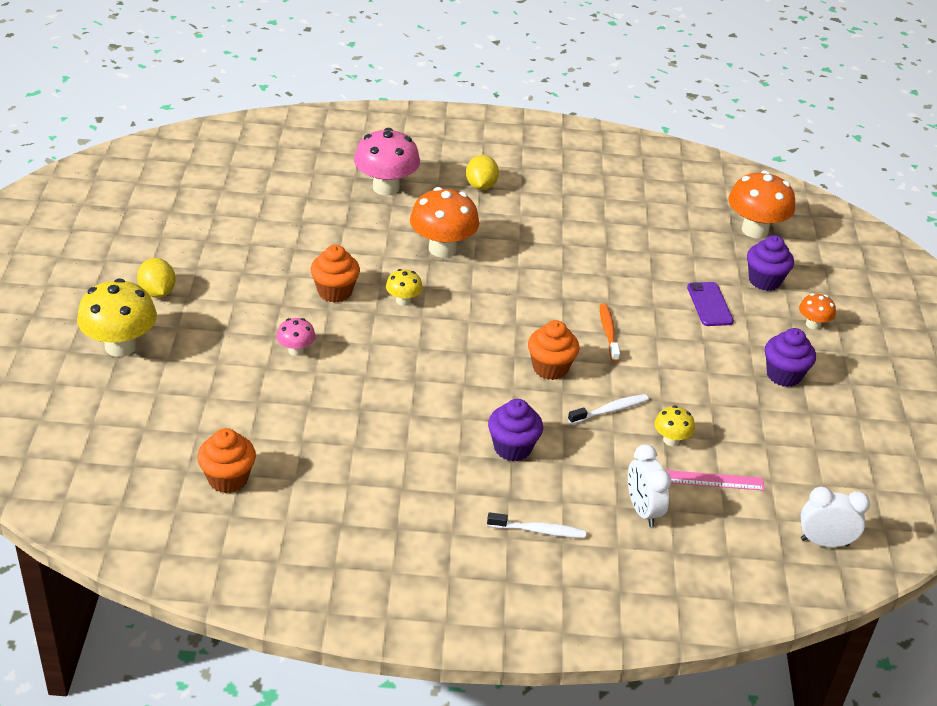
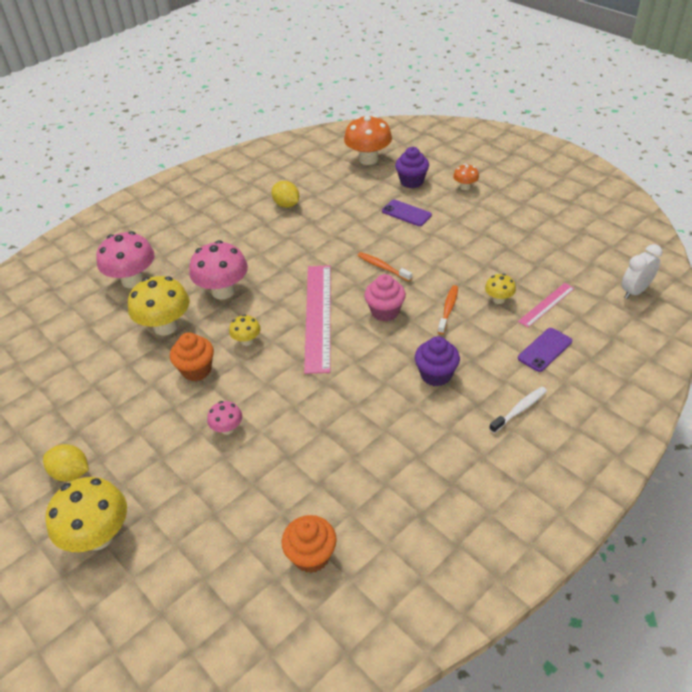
camera: 40 degrees left, 5 degrees up
orange mushroom [410,187,479,258] -> pink mushroom [189,240,248,299]
yellow lemon [466,155,499,190] -> yellow lemon moved to [271,181,299,208]
orange cupcake [528,320,579,380] -> pink cupcake [364,274,406,322]
white toothbrush [568,394,649,424] -> orange toothbrush [438,285,458,334]
white clock [628,444,671,527] -> purple phone [518,328,572,372]
purple cupcake [765,328,816,387] -> none
none -> yellow mushroom [128,276,190,336]
none -> pink ruler [304,265,331,374]

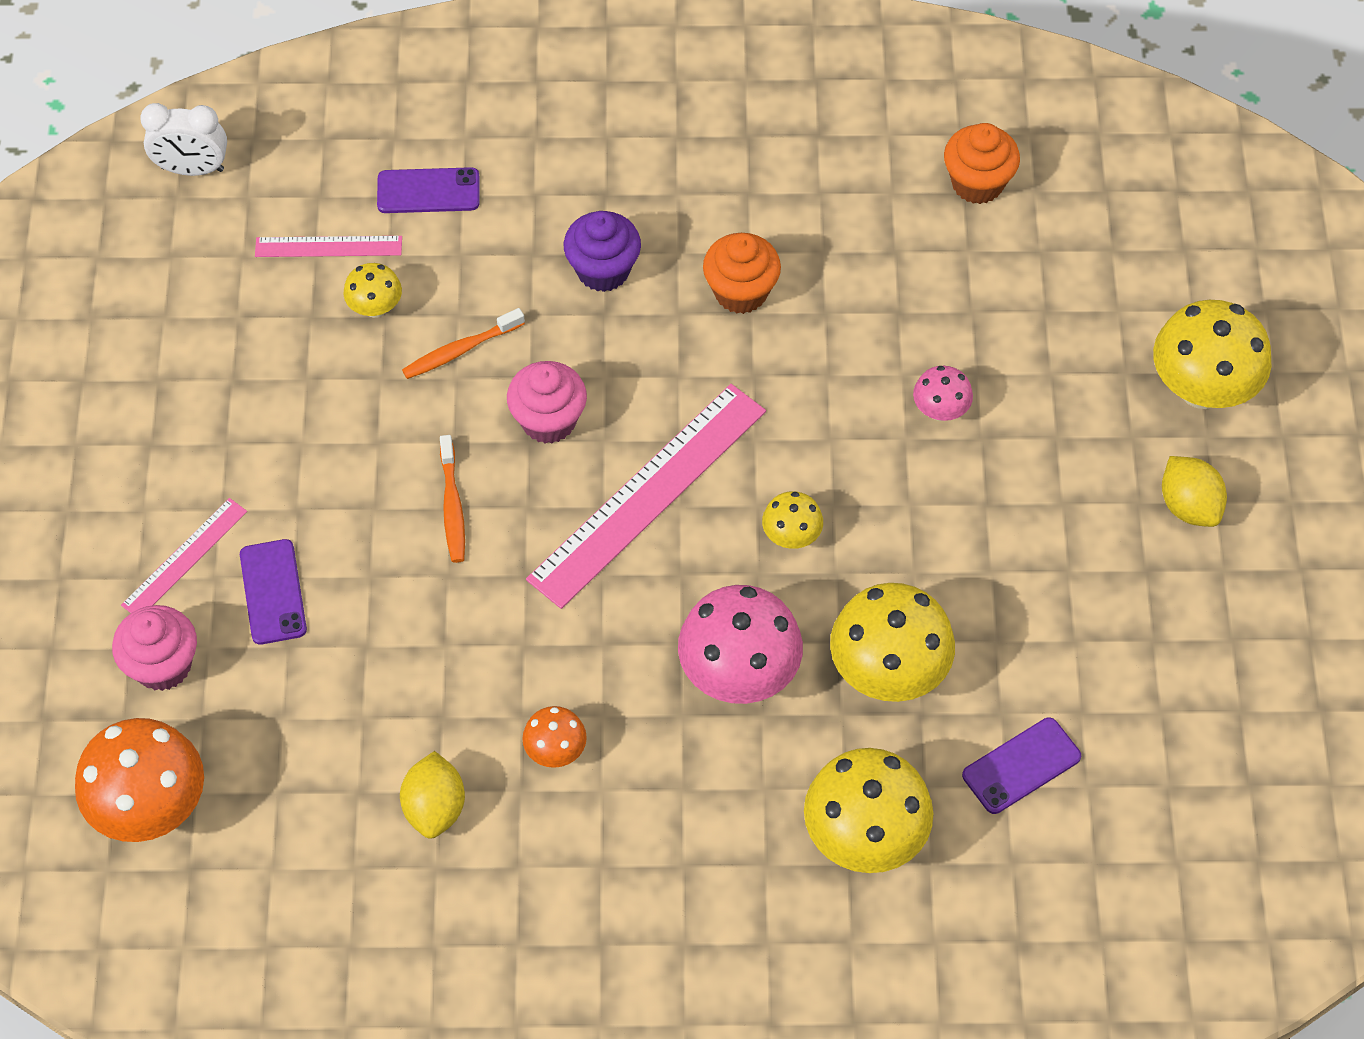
camera: 140 degrees left, 15 degrees up
pink mushroom [96,231,155,288] -> yellow mushroom [804,748,933,873]
orange cupcake [170,333,214,381] -> orange cupcake moved to [703,233,781,314]
purple cupcake [395,147,429,188] -> pink cupcake [112,605,197,691]
orange mushroom [453,164,479,190] -> orange mushroom moved to [522,706,587,768]
white toothbrush [489,387,547,433] -> none
none -> pink ruler [121,498,247,613]
none -> purple phone [962,717,1081,814]

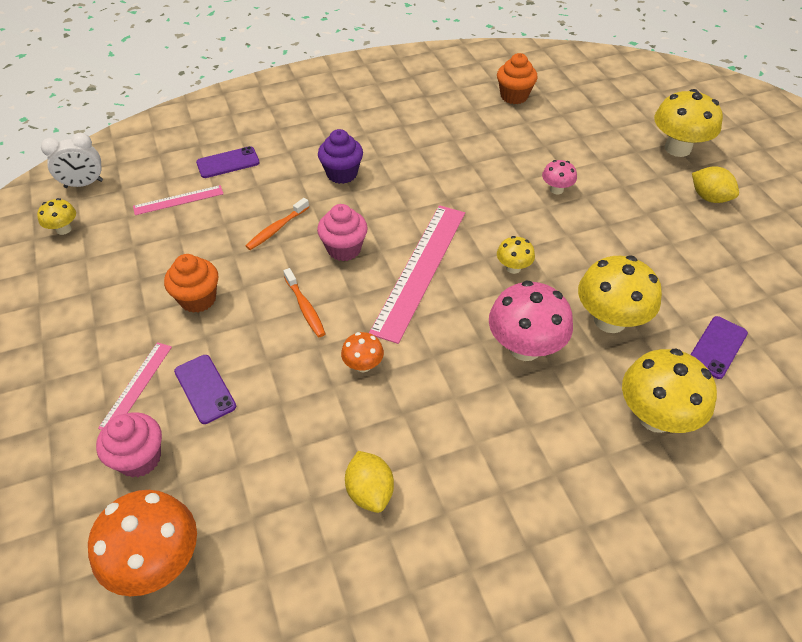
camera: 20 degrees left, 10 degrees down
yellow mushroom [344,263,402,318] -> yellow mushroom moved to [37,198,76,235]
orange mushroom [522,706,587,768] -> orange mushroom moved to [341,332,384,372]
orange cupcake [703,233,781,314] -> orange cupcake moved to [164,254,219,313]

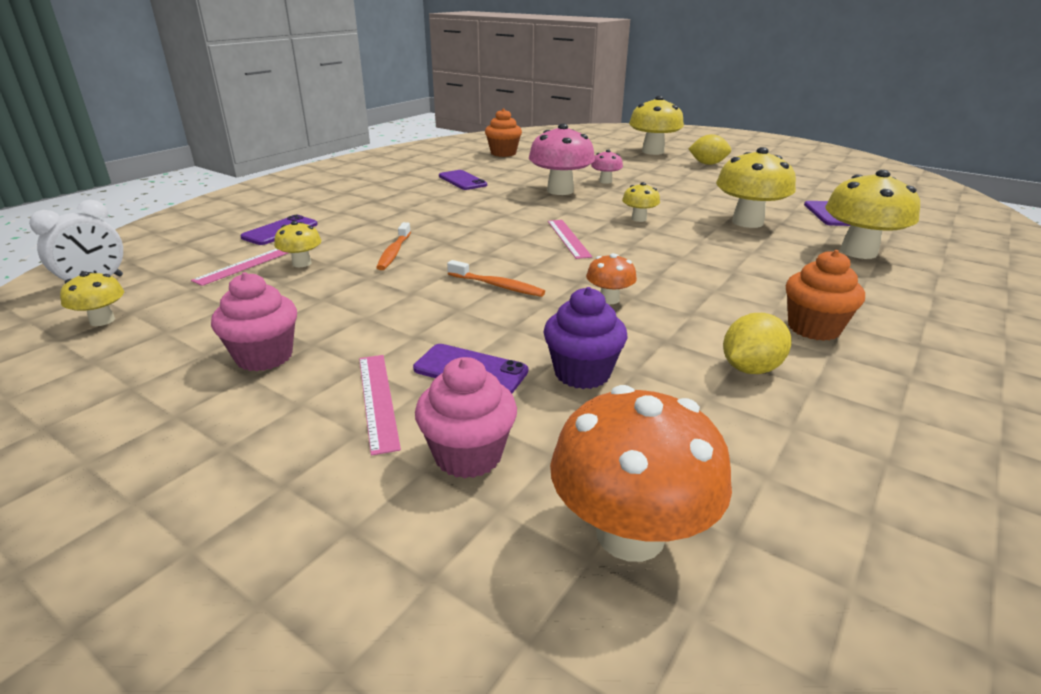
camera: 35 degrees left, 20 degrees down
orange cupcake [164,254,219,313] -> orange cupcake moved to [786,250,865,341]
pink cupcake [317,204,368,261] -> pink cupcake moved to [211,272,297,371]
purple cupcake [318,129,363,184] -> purple cupcake moved to [543,287,627,389]
yellow lemon [345,451,394,513] -> yellow lemon turned 75 degrees counterclockwise [723,313,791,374]
pink ruler [369,205,465,344] -> pink ruler [548,220,592,259], size x0.51
pink mushroom [489,280,573,361] -> pink mushroom moved to [529,124,595,195]
none -> yellow mushroom [274,221,321,267]
none -> purple phone [439,170,487,190]

